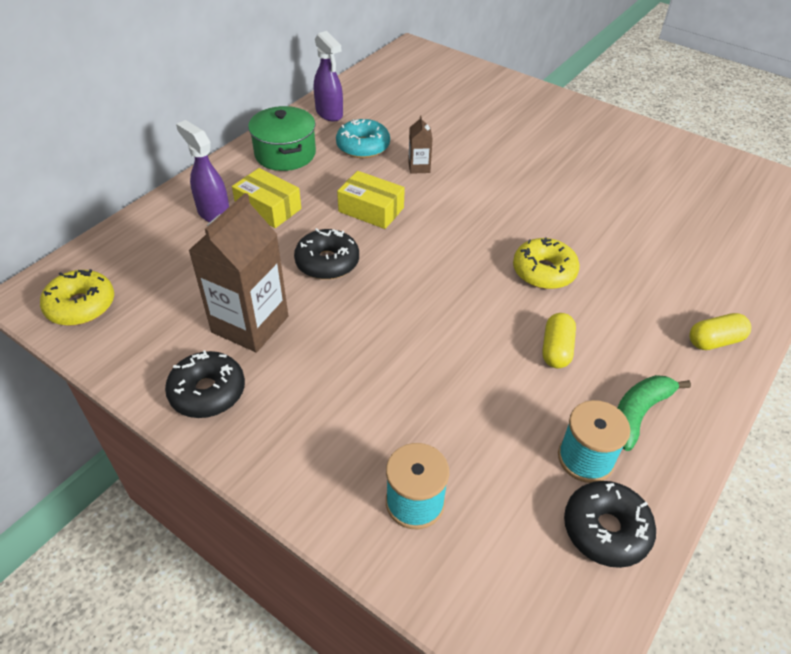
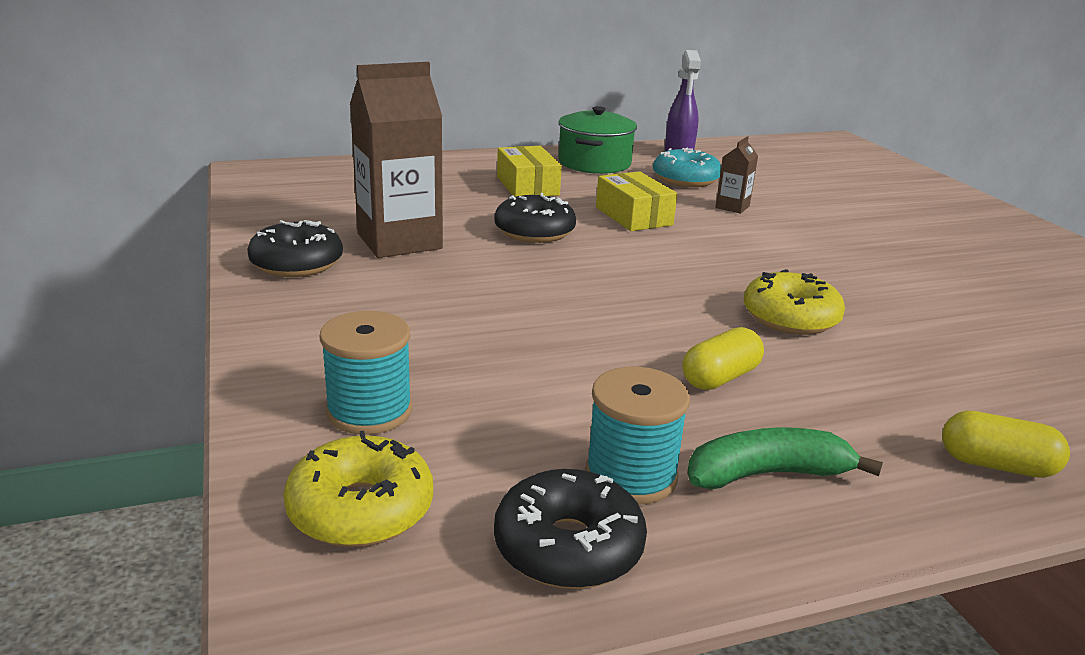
camera: 35 degrees right, 20 degrees down
yellow donut [40,269,114,326] -> yellow donut moved to [283,431,433,547]
purple spray bottle [176,120,229,222] -> none

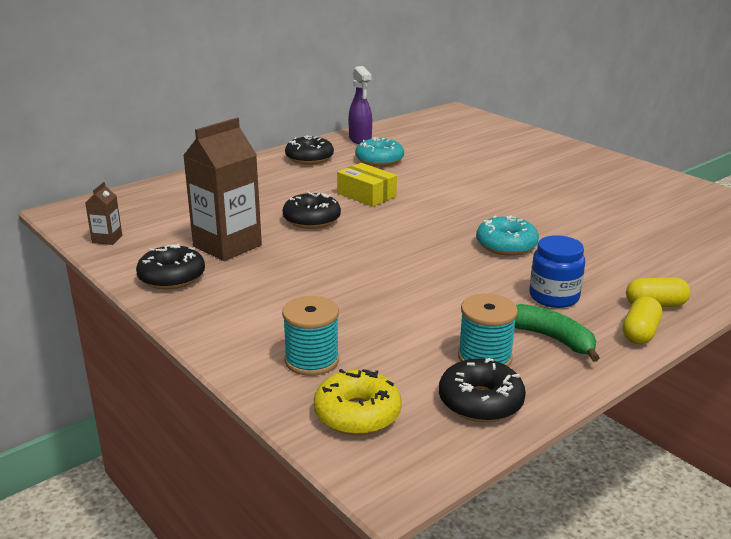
camera: 20 degrees left, 0 degrees up
yellow box [497,146,562,197] -> none
green pot [558,106,637,174] -> black donut [285,135,334,164]
yellow capsule [682,327,764,390] -> yellow capsule moved to [623,297,662,344]
green banana [687,427,883,489] -> green banana turned 75 degrees clockwise [515,304,600,362]
brown carton [715,136,758,214] -> brown carton moved to [85,182,122,245]
yellow donut [744,269,845,335] -> turquoise donut [476,215,539,256]
none -> blue jar [529,235,585,308]

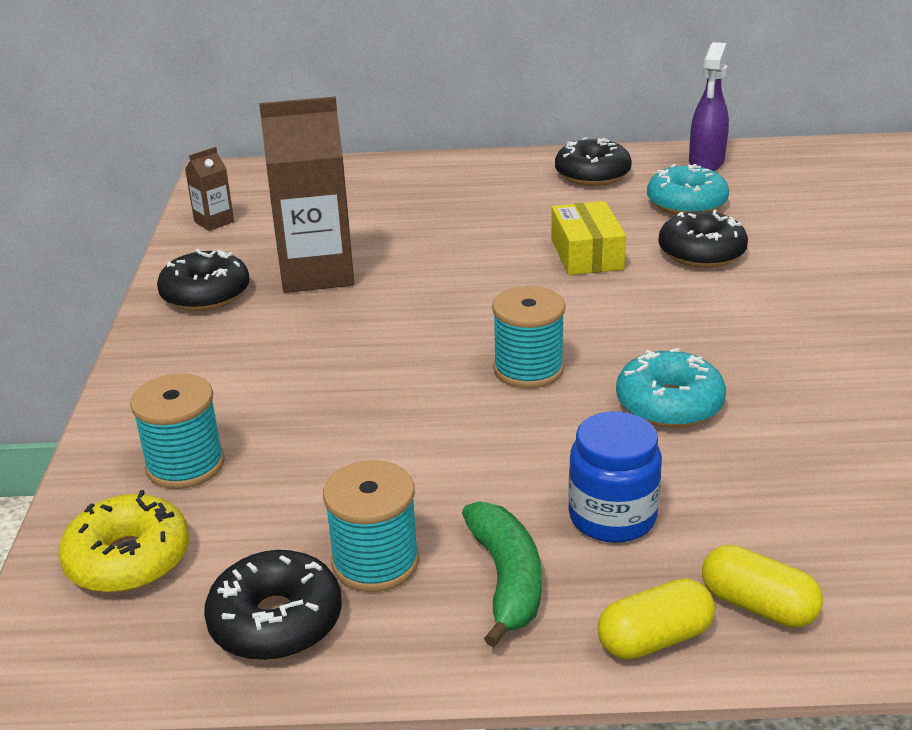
camera: 40 degrees right, 5 degrees up
black donut [282,191,341,229] -> black donut moved to [658,210,748,268]
none -> turquoise spool [492,286,565,388]

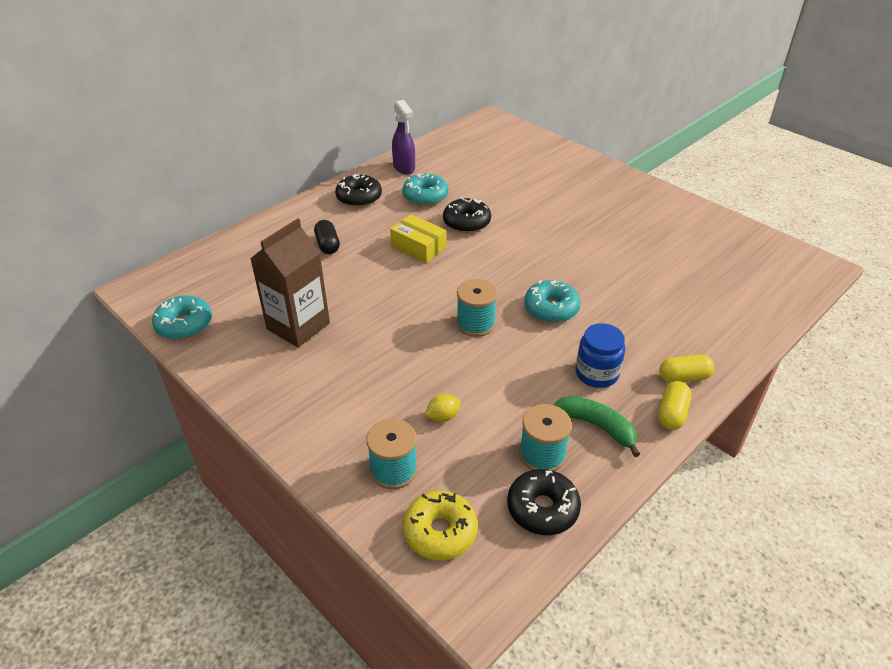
camera: 45 degrees left, 10 degrees up
black donut [157,249,250,311] -> none
brown carton [185,147,234,231] -> turquoise donut [152,295,212,340]
none -> black capsule [314,220,340,254]
none -> yellow lemon [425,394,460,422]

